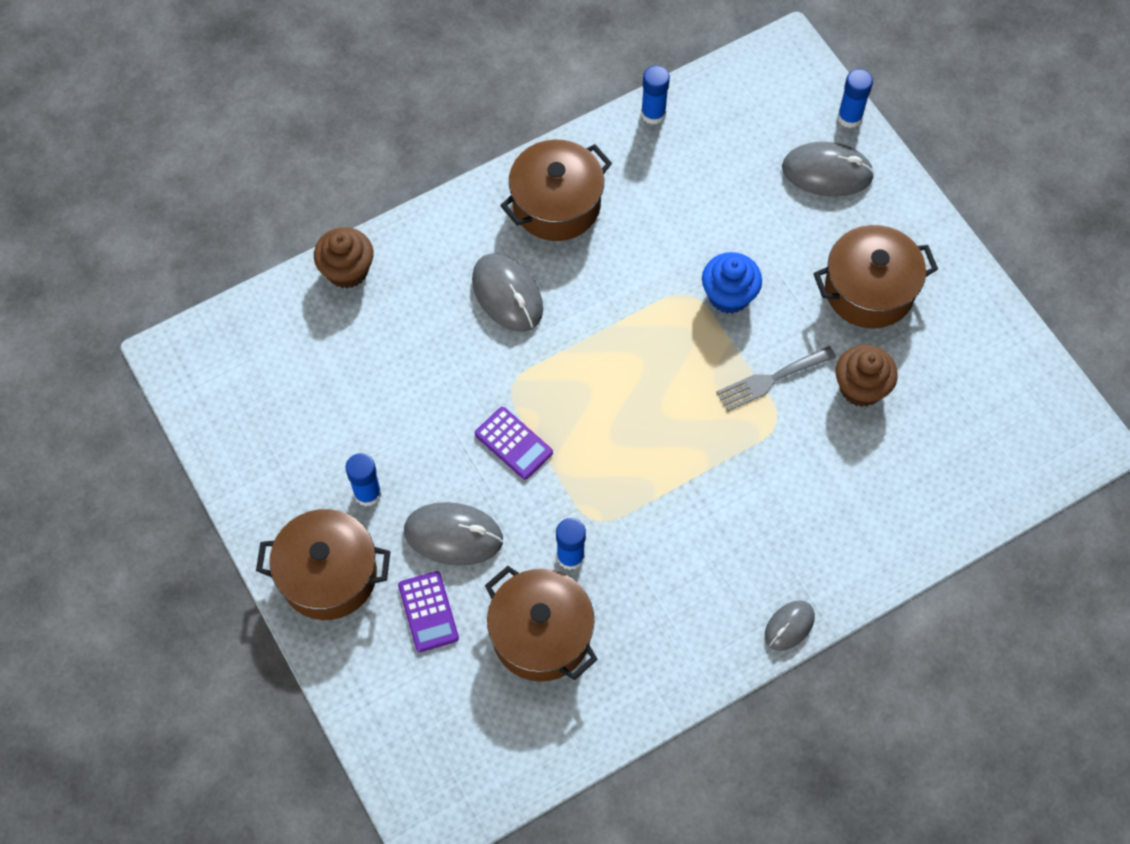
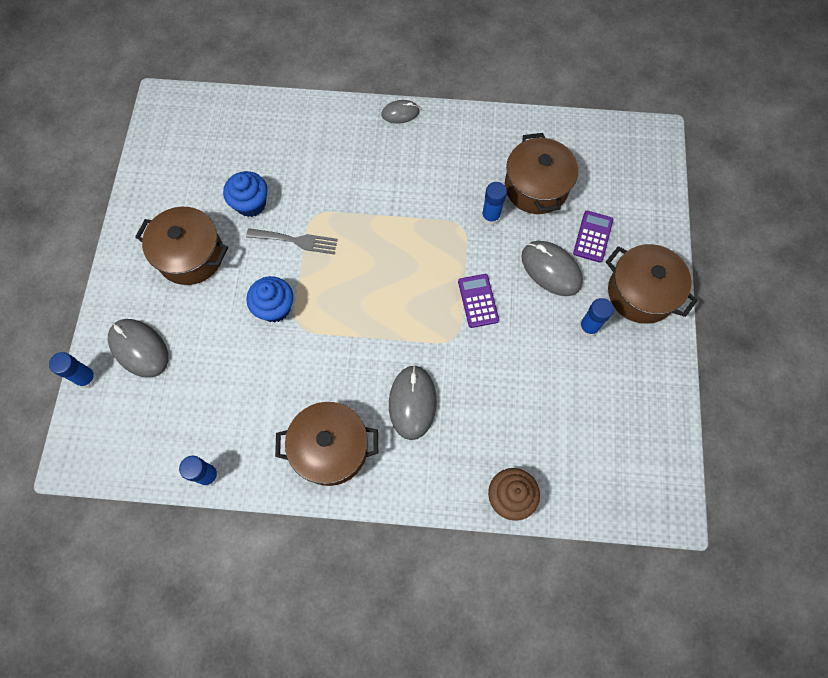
camera: 145 degrees left, 5 degrees up
brown cupcake [836,345,898,407] -> blue cupcake [223,171,268,217]

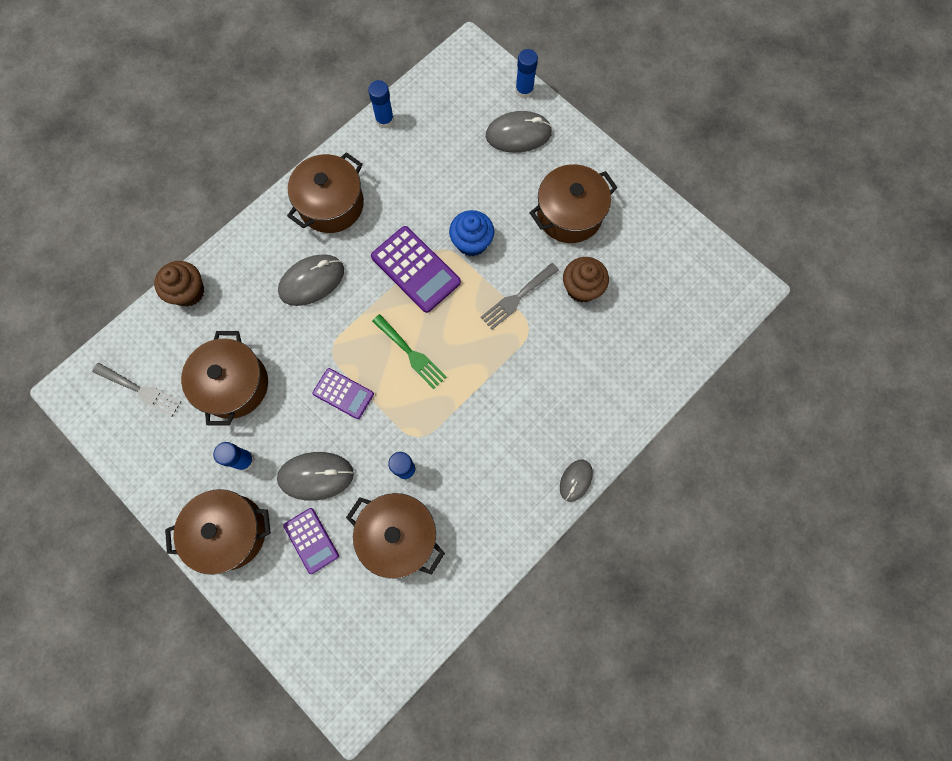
camera: 130 degrees right, 5 degrees up
blue cupcake [223,171,268,217] -> brown cupcake [563,257,609,303]
grey mouse [389,365,437,440] -> grey mouse turned 75 degrees counterclockwise [278,254,344,306]
none -> grey fork [92,363,182,417]
none -> brown pot [181,331,268,426]
none -> purple calculator [371,226,461,313]
none -> green fork [372,314,446,389]

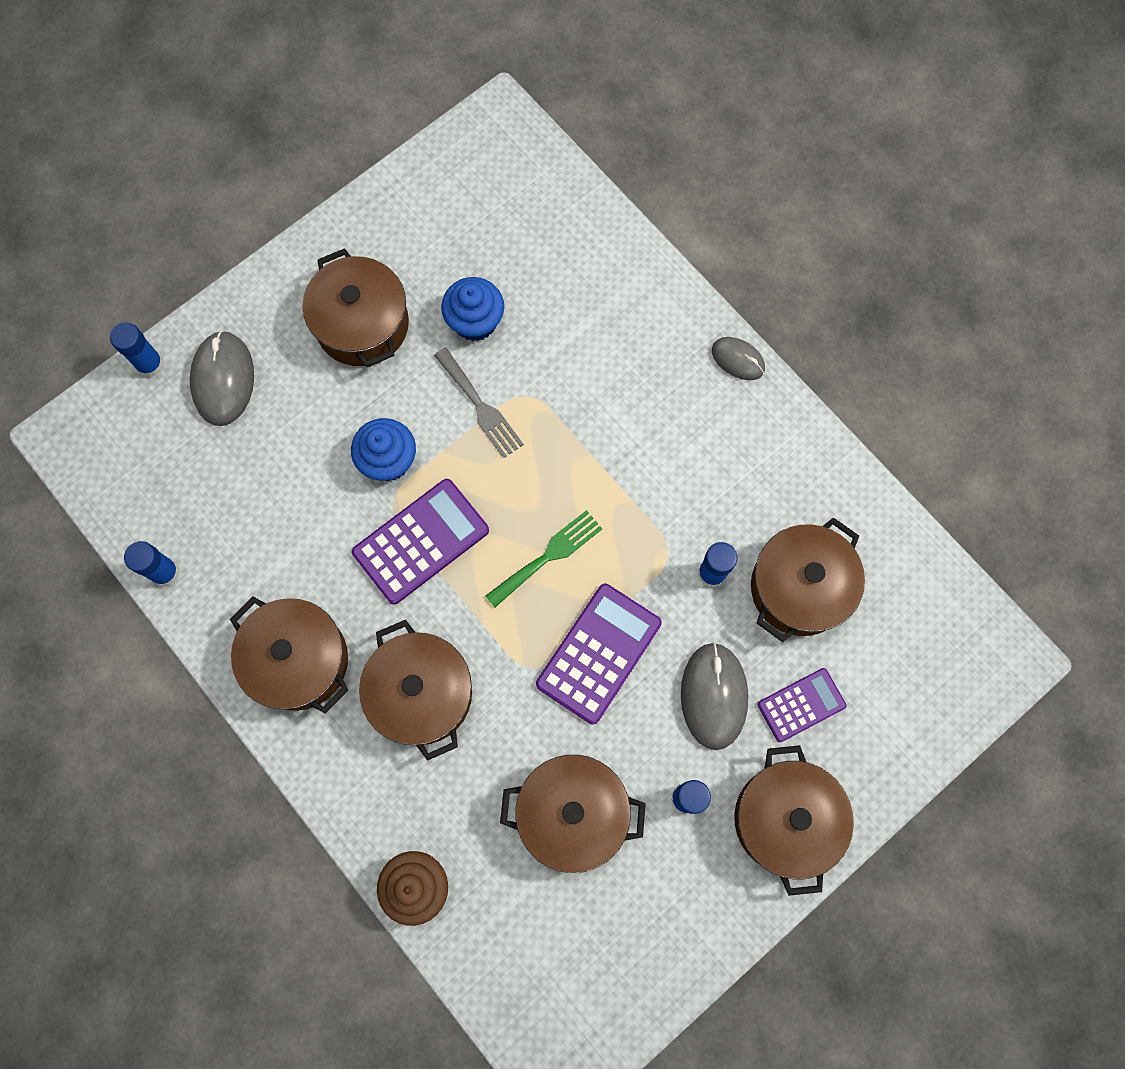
camera: 85 degrees left, 0 degrees up
grey fork [92,363,182,417] -> none
grey mouse [278,254,344,306] -> brown pot [359,620,472,761]
purple calculator [312,368,374,419] -> purple calculator [536,584,662,725], size x1.62
brown cupcake [563,257,609,303] -> blue cupcake [441,277,504,341]

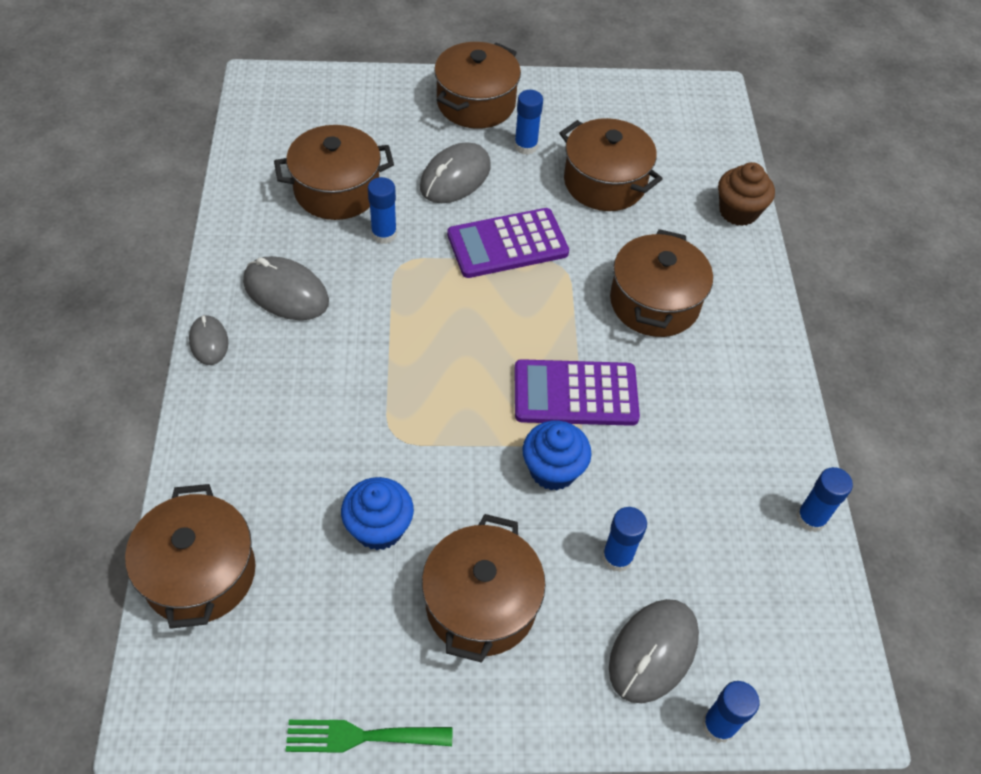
camera: 145 degrees left, 20 degrees down
brown pot [230,597,348,714] -> brown pot moved to [125,484,256,629]
grey fork [434,348,524,458] -> none
green fork [486,510,602,607] -> green fork moved to [286,720,452,753]
purple calculator [758,668,846,742] -> none
none -> grey mouse [243,256,329,320]
none -> blue glue stick [602,507,647,572]

